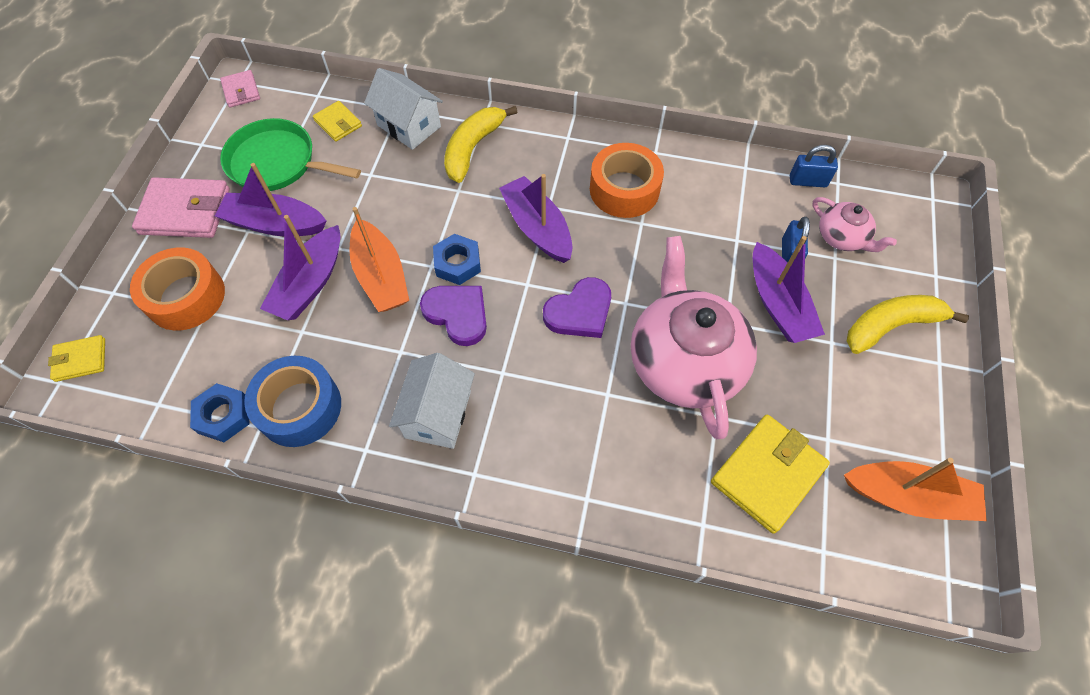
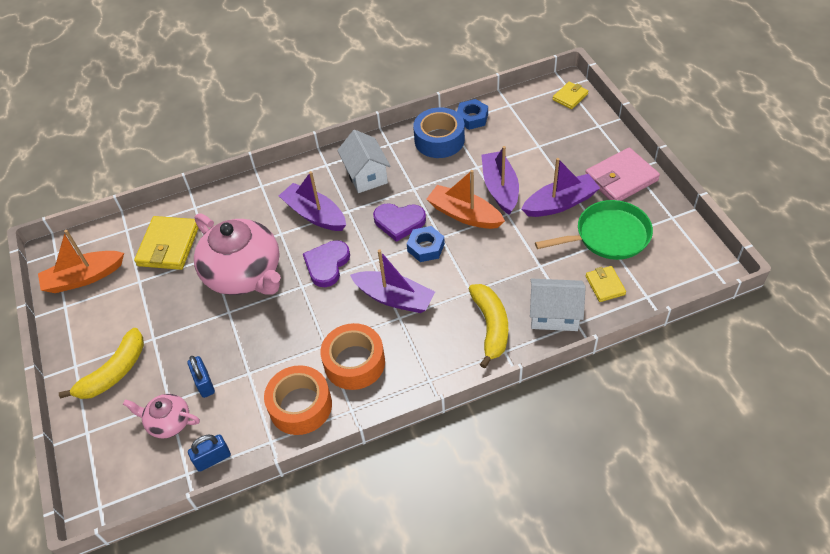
camera: 150 degrees right, 10 degrees down
orange tape [130,247,225,331] -> orange tape moved to [264,365,332,435]
pink wallet [220,70,260,108] -> none
yellow wallet [313,101,362,142] -> yellow wallet turned 60 degrees clockwise [586,266,626,302]
purple boat [753,236,825,343] -> purple boat moved to [279,171,346,231]

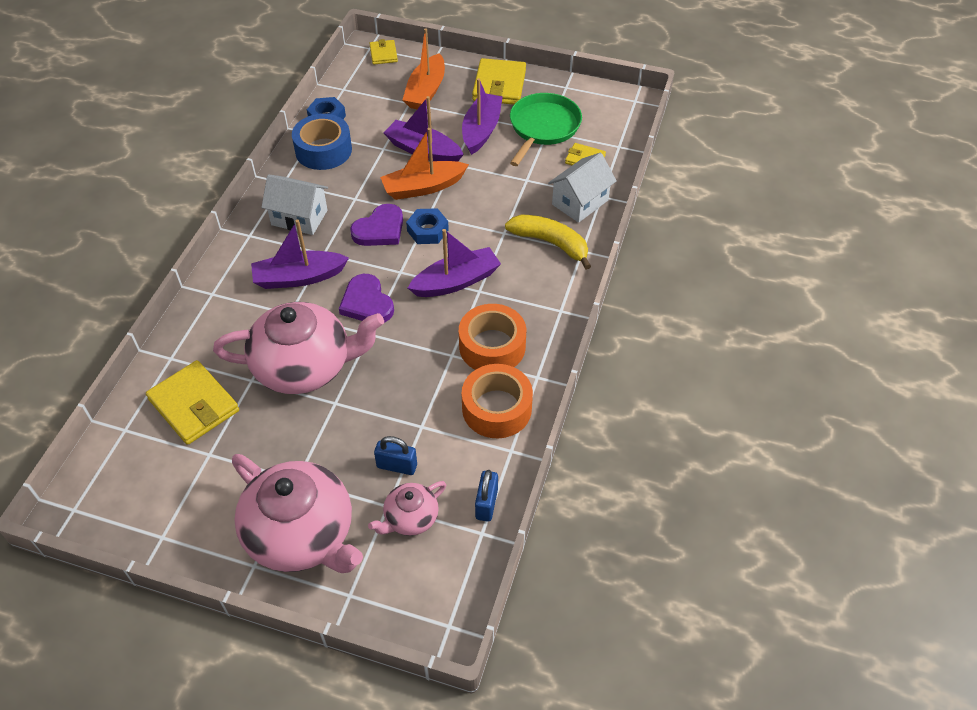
camera: 55 degrees left, 0 degrees up
orange boat [38,230,124,293] -> orange boat moved to [403,28,445,109]
yellow banana [59,328,144,399] -> pink teapot [232,454,363,573]
pink wallet [585,147,660,201] -> yellow wallet [472,58,526,105]

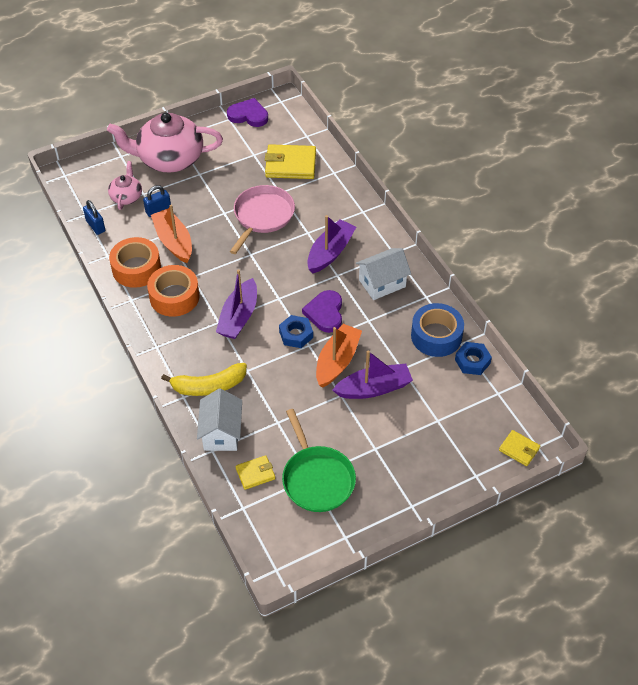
camera: 135 degrees right, 0 degrees up
pink teapot [213,302,384,394] -> pink pan [230,185,295,254]
purple heart [339,274,394,323] -> purple heart moved to [227,98,268,127]
orange boat [403,28,445,109] -> orange boat moved to [151,205,192,263]
purple boat [462,78,503,155] -> none
yellow wallet [472,58,526,105] -> none

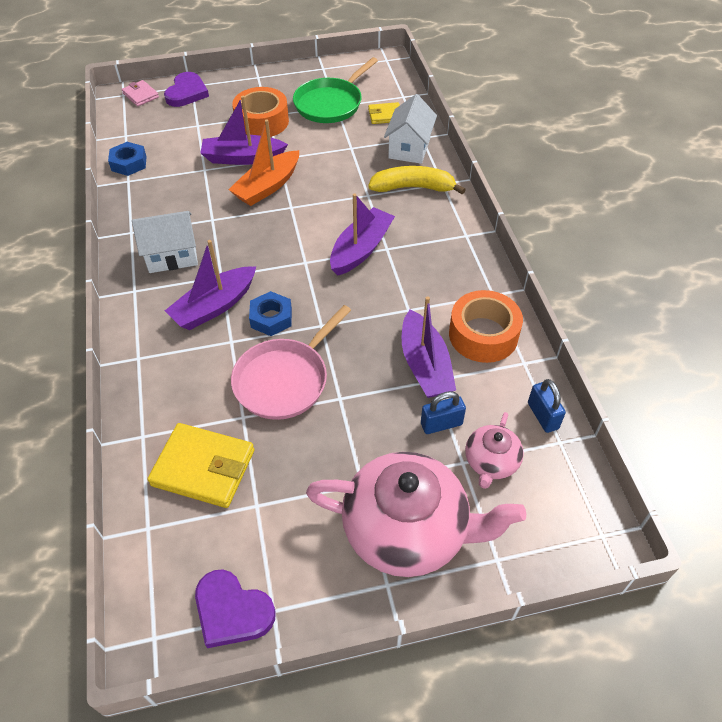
camera: 165 degrees left, 0 degrees up
orange tape [147,265,200,317] -> orange tape moved to [232,87,289,137]
orange boat [151,205,192,263] -> purple boat [402,296,456,398]
blue nut [279,315,313,348] -> blue nut moved to [249,291,292,336]
green pan [282,409,356,512] -> green pan turned 135 degrees counterclockwise [293,57,378,123]
purple heart [302,290,342,333] -> purple heart moved to [164,72,209,107]
blue tape [411,303,464,357] -> none
yellow wallet [499,430,540,466] -> pink wallet [122,80,159,106]

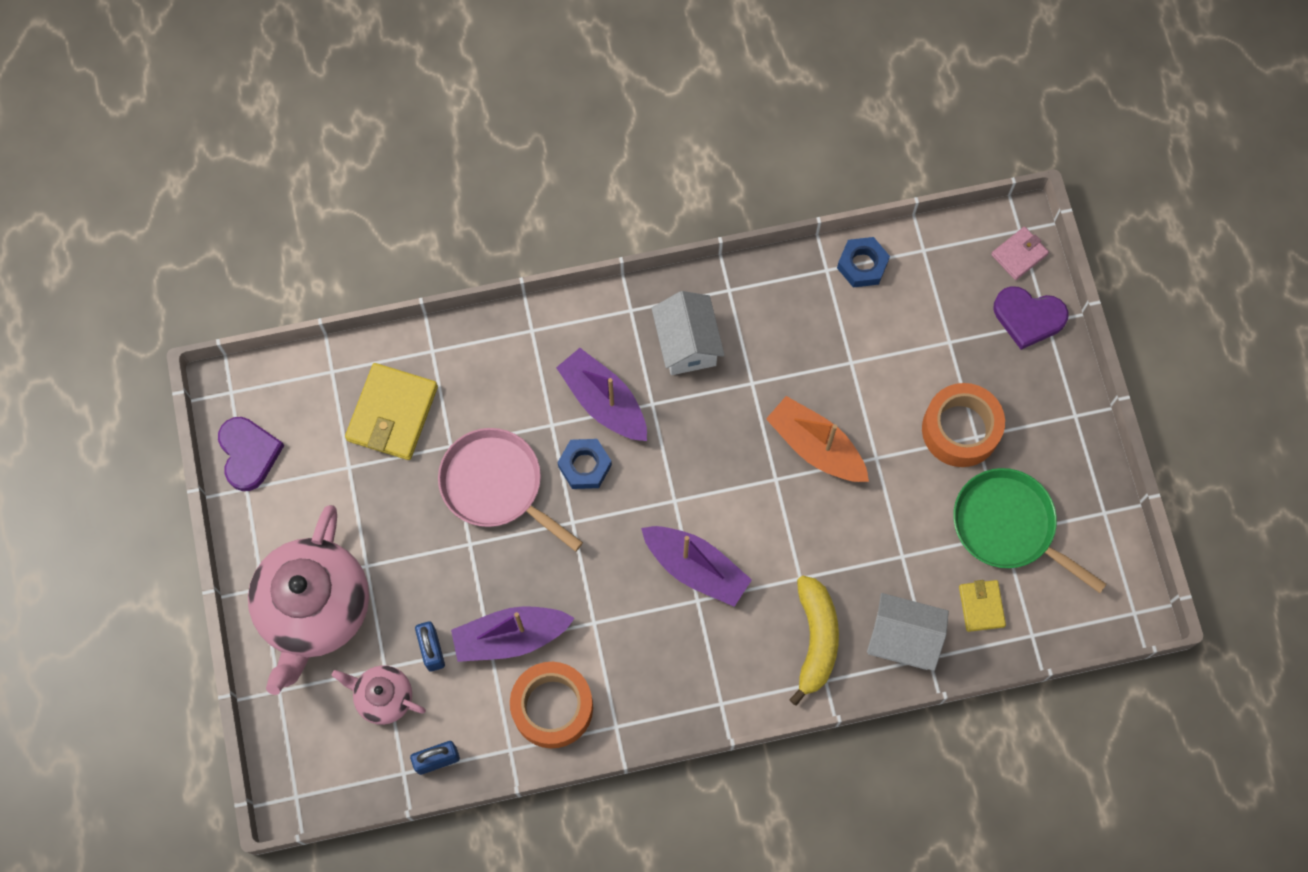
camera: 90 degrees right, 20 degrees up
purple heart [195,569,275,648] -> purple heart turned 135 degrees clockwise [218,417,284,491]
purple boat [200,96,288,165] -> none

